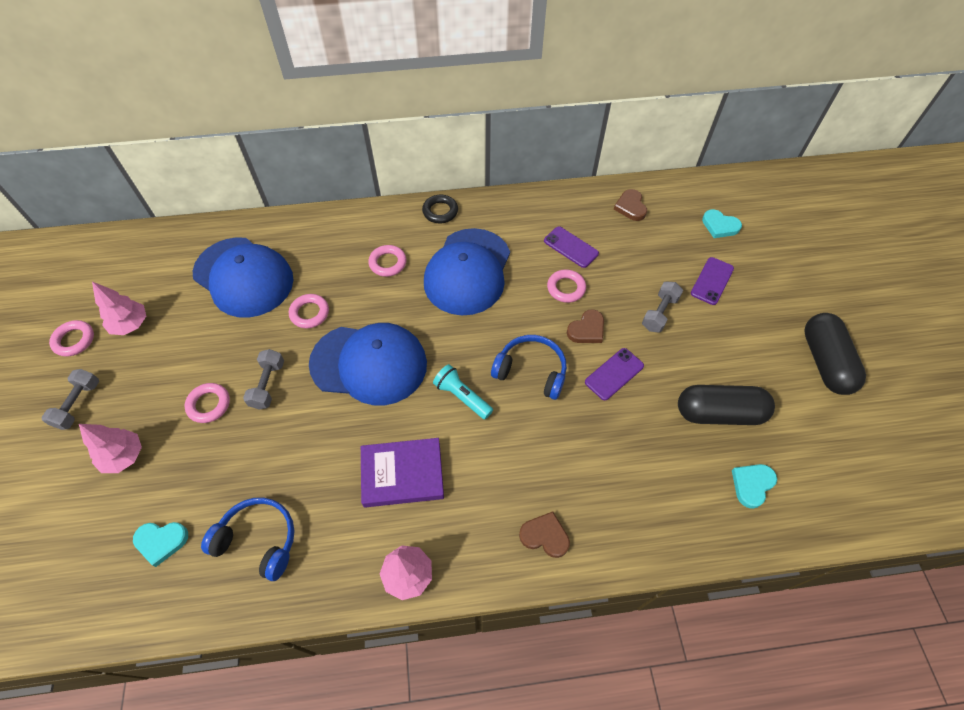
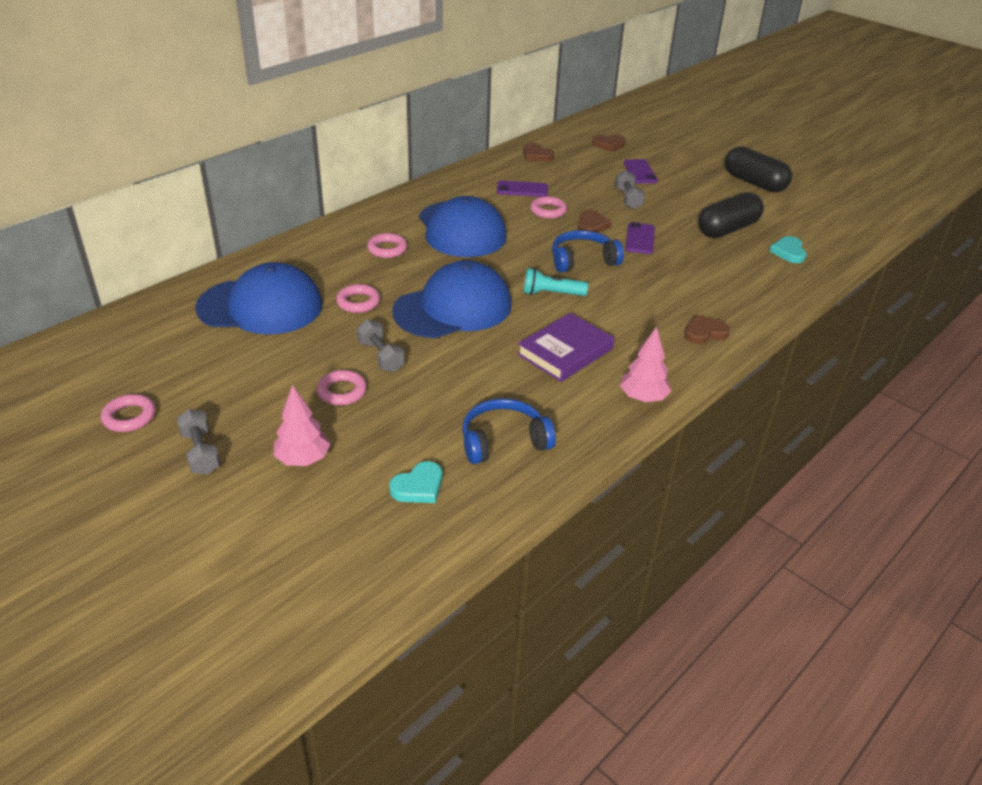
camera: 40 degrees left, 20 degrees down
pink tree [92,282,146,335] -> none
black ring [422,195,458,223] -> none
turquoise heart [702,209,742,238] -> brown heart [592,134,626,152]

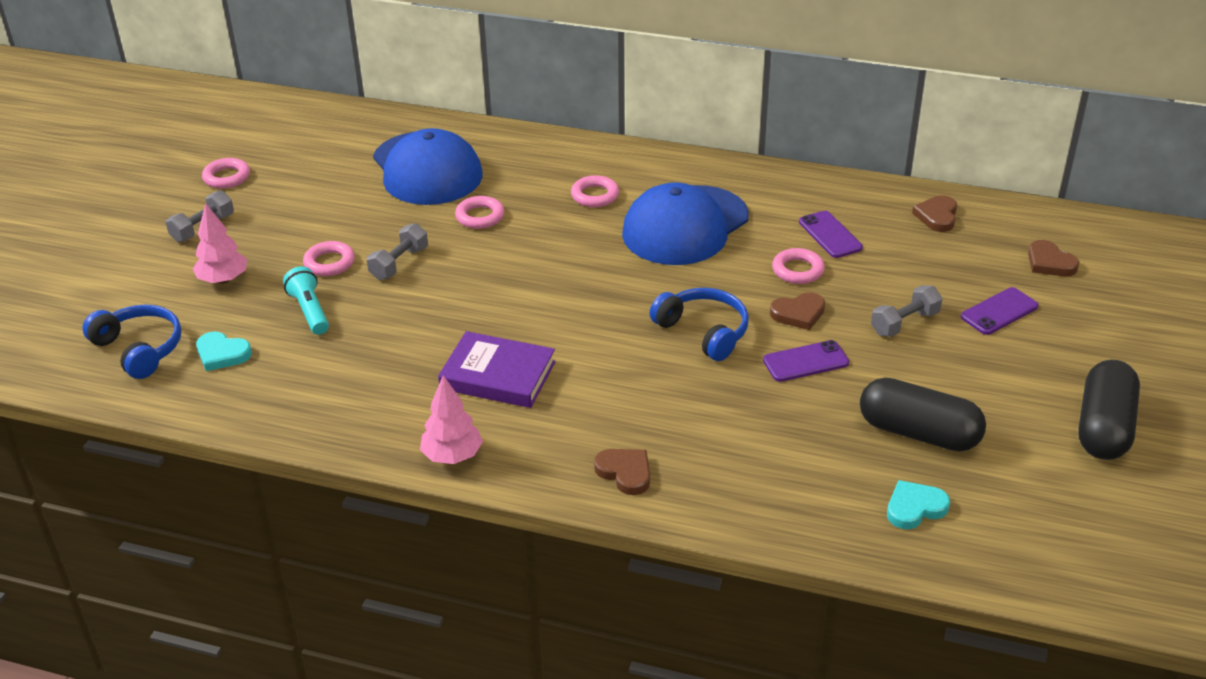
camera: 65 degrees right, 0 degrees up
blue cap [392,260,512,338] -> none
blue headphones [462,398,556,464] -> blue headphones moved to [82,305,182,379]
turquoise flashlight [524,268,588,296] -> turquoise flashlight moved to [283,266,329,335]

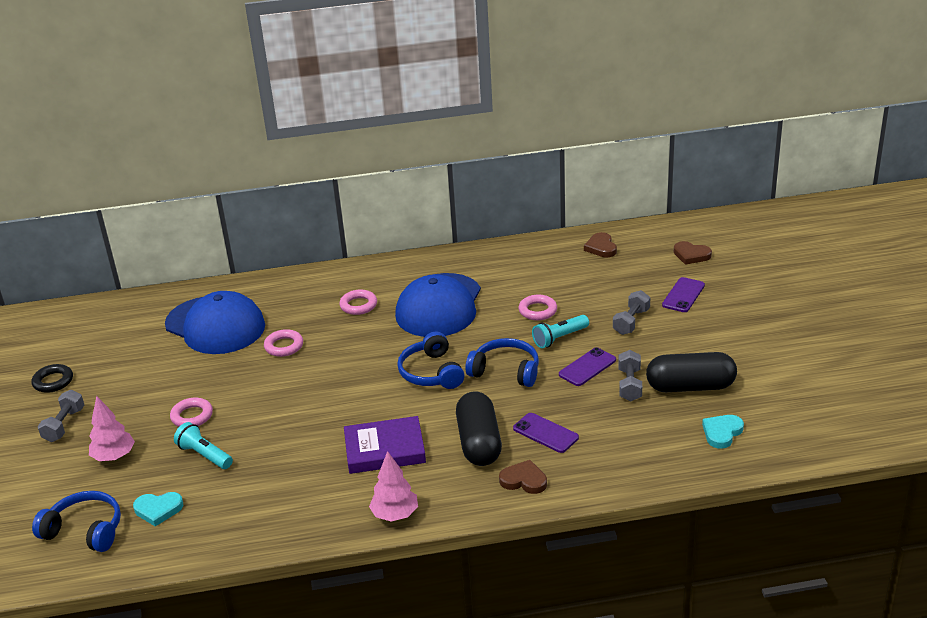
camera: 25 degrees left, 5 degrees down
pink ring [202,158,250,189] -> black ring [32,364,73,393]
grey dumbbell [367,223,428,280] -> grey dumbbell moved to [618,350,642,401]
brown heart [770,292,825,330] -> turquoise flashlight [532,315,589,348]
purple phone [799,211,863,258] -> purple phone moved to [513,413,579,453]
black capsule [1078,360,1140,460] -> black capsule moved to [456,392,502,466]
none -> blue headphones [397,332,464,389]

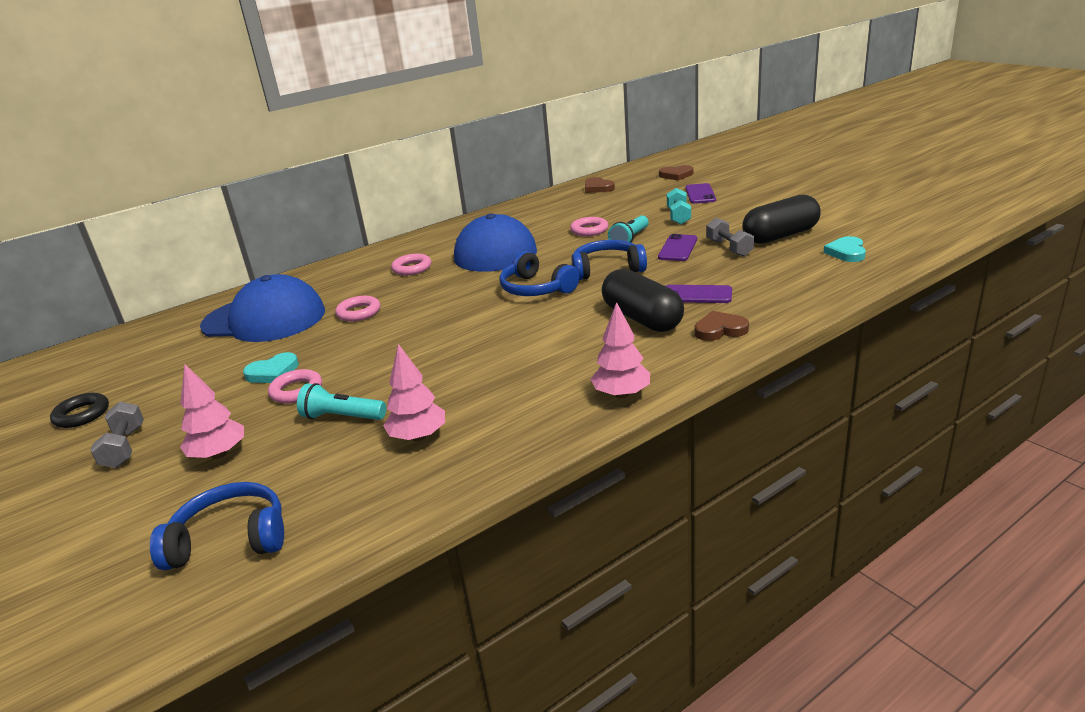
camera: 25 degrees left, 5 degrees down
turquoise heart [133,492,183,527] -> turquoise heart moved to [243,352,299,383]
purple book [344,416,426,474] -> none
grey dumbbell [613,290,650,335] -> turquoise dumbbell [667,188,691,225]
none -> pink tree [383,344,445,442]

